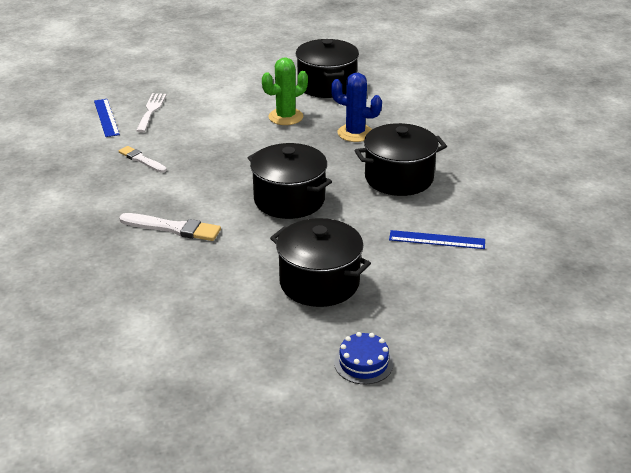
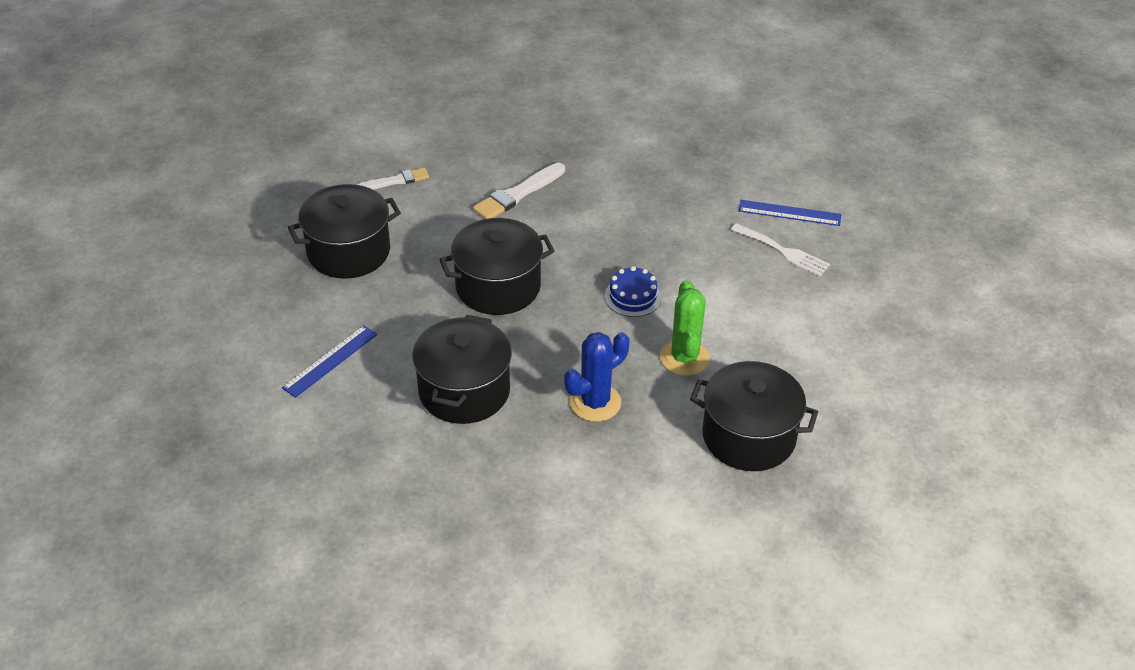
camera: 120 degrees right, 10 degrees up
white brush [119,146,167,173] -> white brush moved to [357,167,429,190]
blue cake [334,332,393,384] -> blue cake moved to [605,266,662,317]

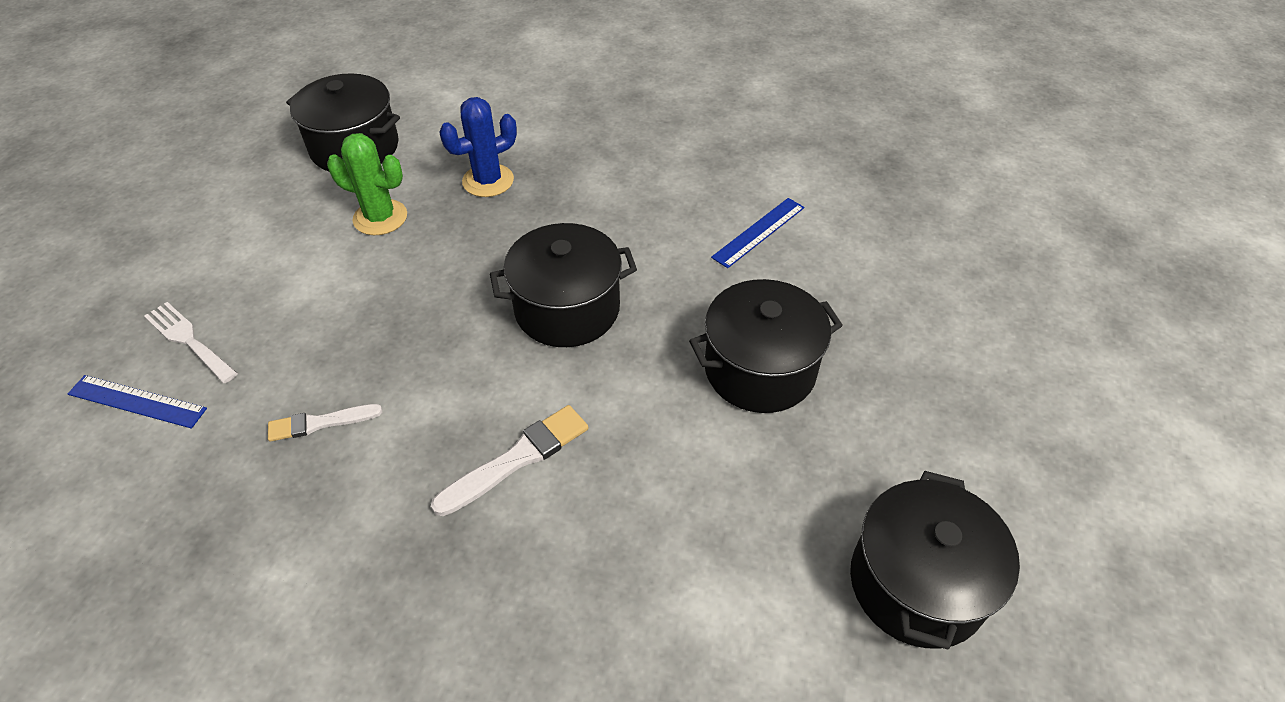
camera: 175 degrees left, 5 degrees up
white brush [357,167,429,190] -> white brush moved to [268,404,382,442]
black pot [412,315,512,424] -> black pot moved to [850,471,1020,650]
blue cake [605,266,662,317] -> none
green cactus [660,280,710,376] -> green cactus turned 75 degrees counterclockwise [327,133,407,235]

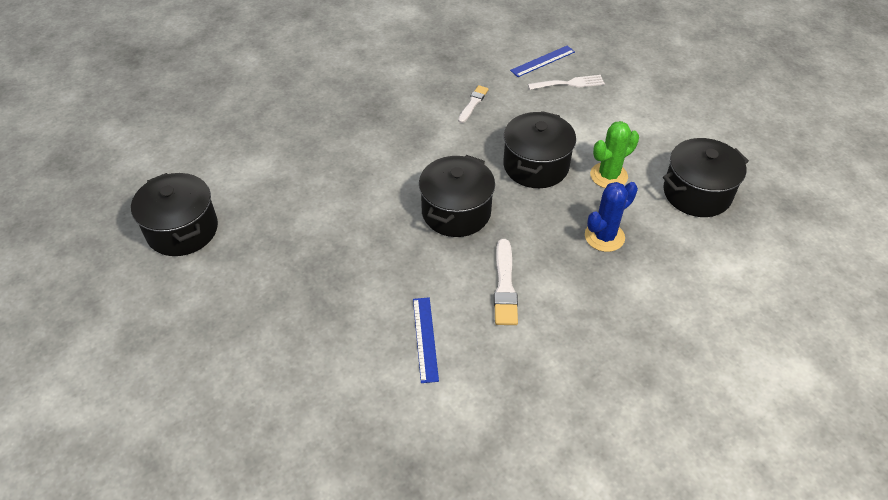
camera: 130 degrees right, 0 degrees up
white brush [431,405,588,516] -> white brush moved to [494,239,518,325]
blue cactus [439,97,517,197] -> blue cactus turned 45 degrees clockwise [585,182,638,252]
black pot [689,279,843,413] -> black pot moved to [503,111,576,188]

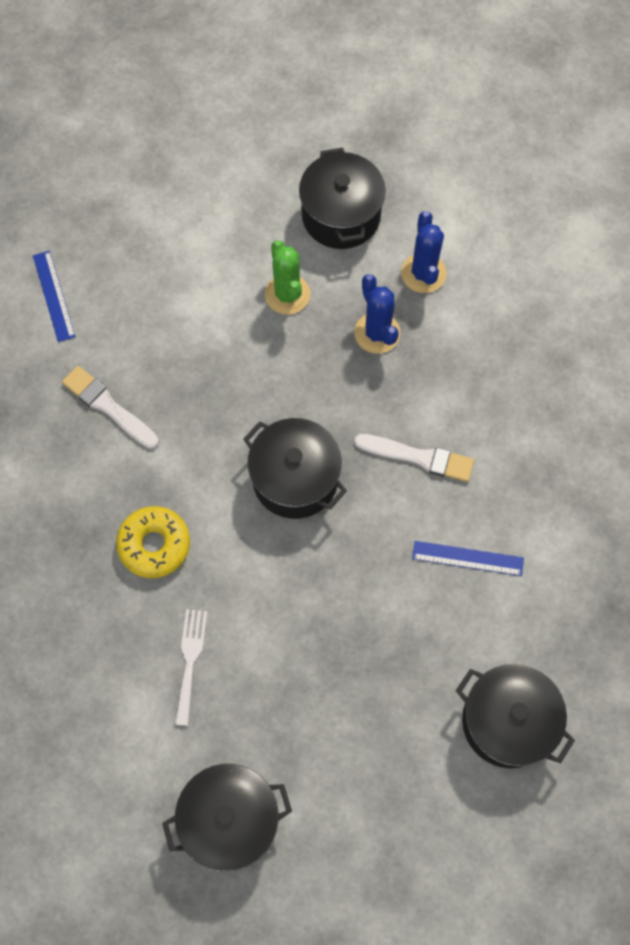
camera: 75 degrees left, 20 degrees up
white brush [458,85,489,123] -> white brush [62,366,159,449], size x1.51
black pot [503,111,576,188] -> black pot moved to [456,664,575,768]
white fork [528,75,605,90] -> white fork moved to [175,609,207,726]
none -> yellow donut [116,506,190,578]
none -> blue cactus [401,211,446,293]

